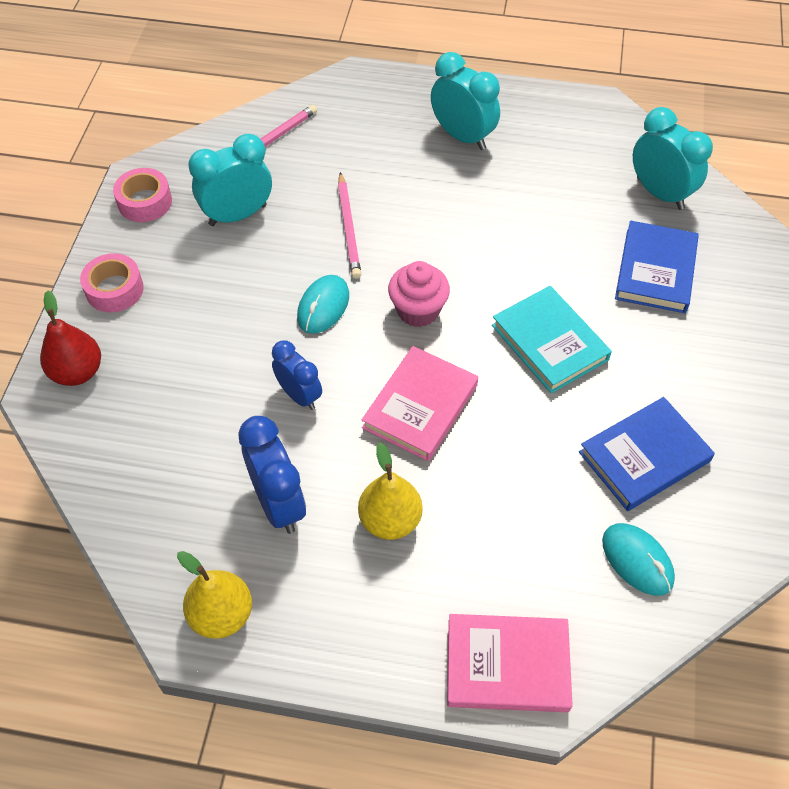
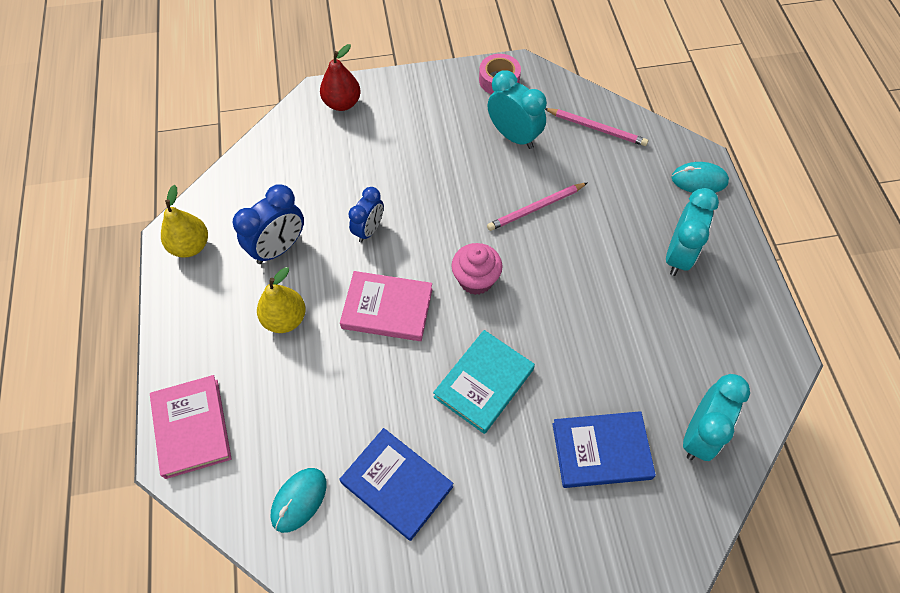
camera: 70 degrees right, 5 degrees up
pink tape [80,253,144,312] -> none
turquoise mouse [297,275,349,334] -> turquoise mouse moved to [671,162,729,193]

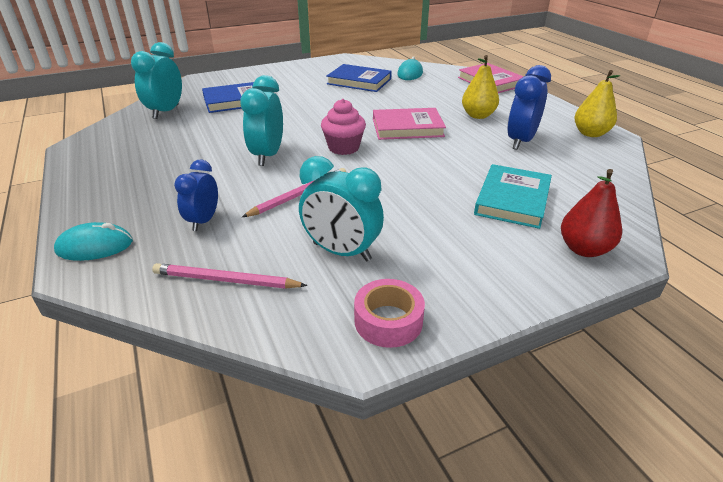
camera: 165 degrees right, 25 degrees down
blue clock [348,187,384,243] -> blue clock moved to [174,160,218,231]
turquoise book [433,330,535,434] -> turquoise book moved to [474,164,552,229]
turquoise clock [666,188,719,276] -> turquoise clock moved to [240,75,283,166]

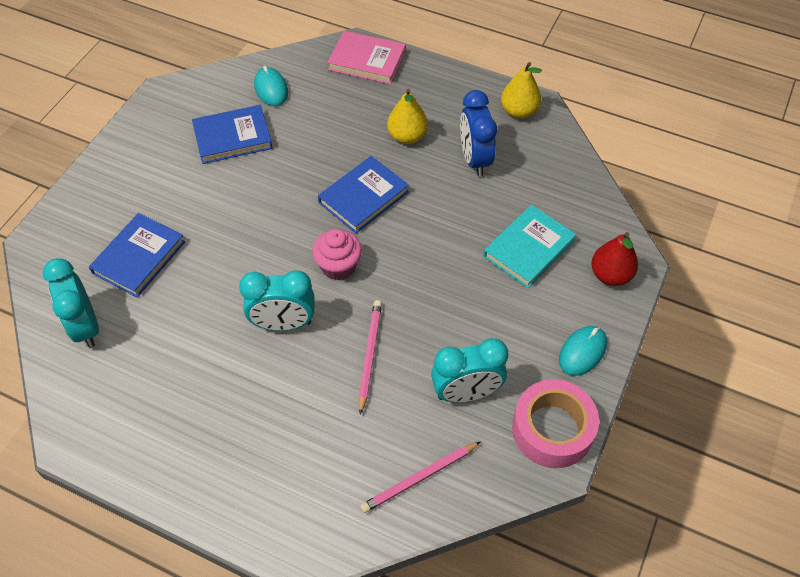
camera: 40 degrees left, 20 degrees up
turquoise mouse [54,222,133,261] -> turquoise mouse moved to [559,326,607,376]
blue clock [174,160,218,231] -> none
turquoise clock [240,75,283,166] -> turquoise clock turned 60 degrees counterclockwise [239,270,315,331]
pink tape [354,279,425,348] -> pink tape [512,379,599,468], size x1.54
pink book [373,108,446,140] -> blue book [318,156,409,233]
turquoise book [474,164,552,229] -> turquoise book turned 60 degrees clockwise [483,205,576,288]

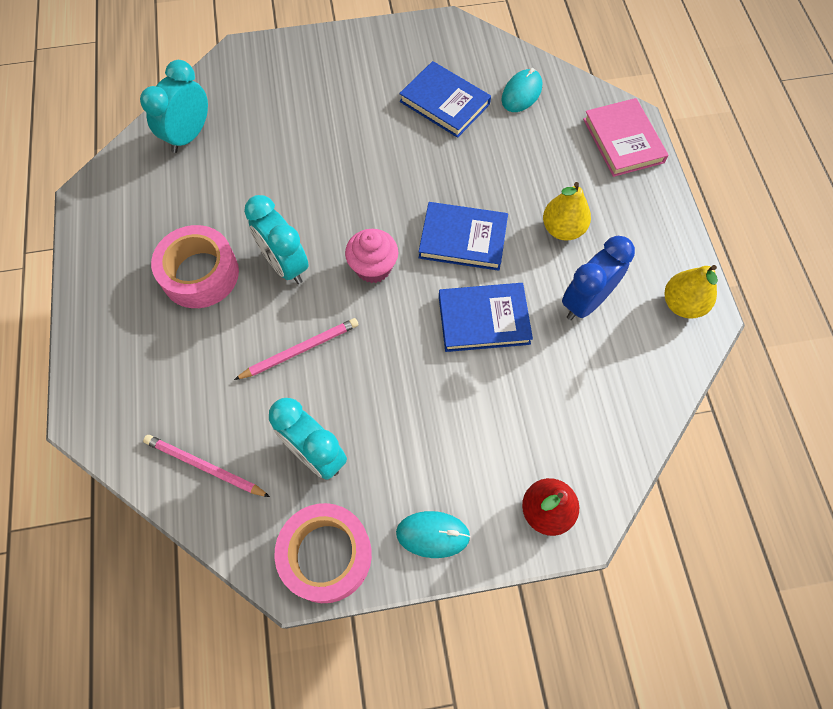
camera: 55 degrees right, 10 degrees up
blue book [89,213,185,297] -> blue book moved to [439,283,533,352]
turquoise book [483,205,576,288] -> none
none -> pink tape [151,225,239,308]

